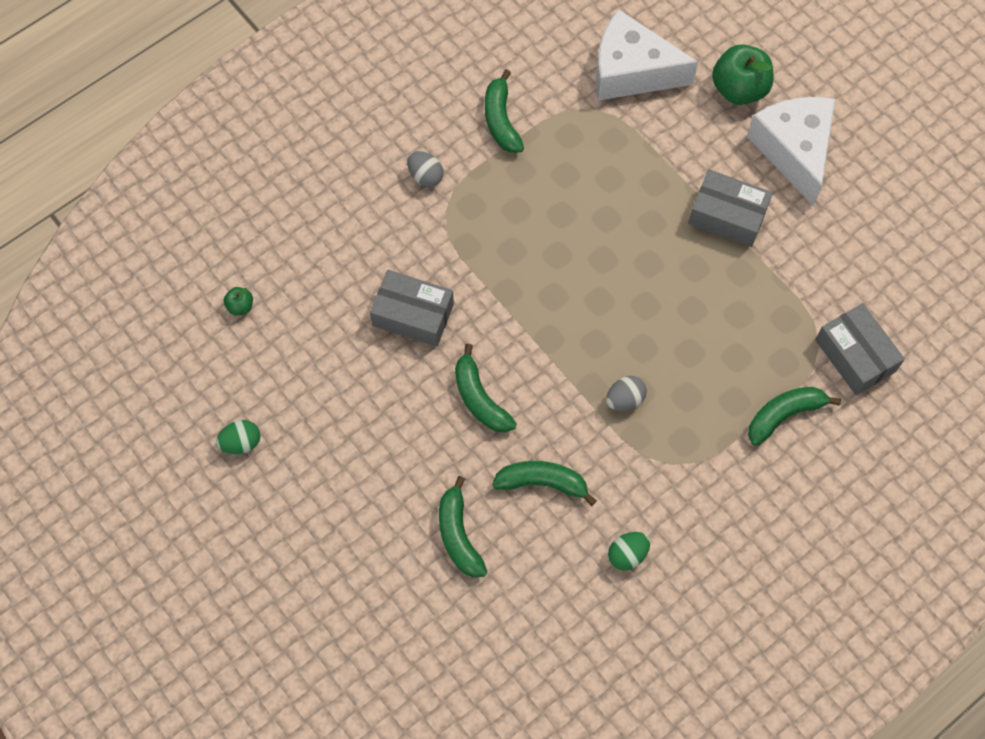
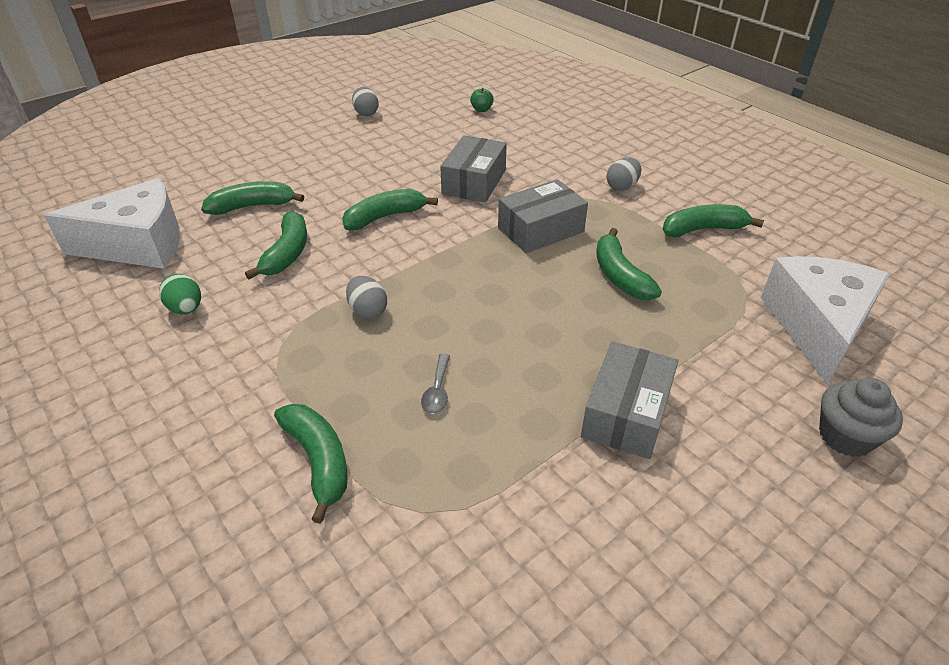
camera: 90 degrees right, 25 degrees down
green egg [216,420,260,454] -> grey egg [352,87,379,116]
green apple [712,44,773,105] -> grey cupcake [819,378,903,457]
white cheese [747,97,835,206] -> white cheese moved to [44,178,180,269]
grey box [815,303,905,395] -> grey box moved to [498,179,588,253]
none -> grey spoon [421,354,450,414]
none -> green banana [596,228,662,300]

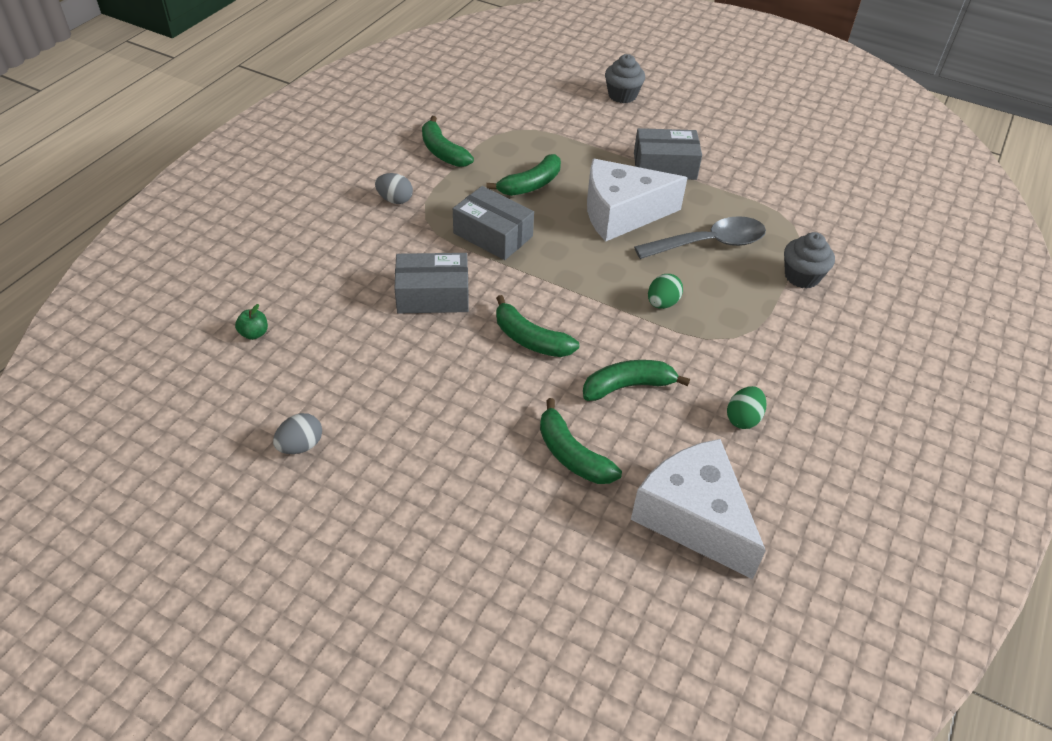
camera: 115 degrees left, 5 degrees up
green banana [274,404,348,523] -> grey cupcake [784,232,835,289]
grey egg [346,276,387,319] -> green egg [648,274,683,309]
grey spoon [421,354,450,414] -> grey spoon [634,216,766,259], size x2.27
white cheese [761,256,890,385] -> white cheese moved to [587,159,687,242]

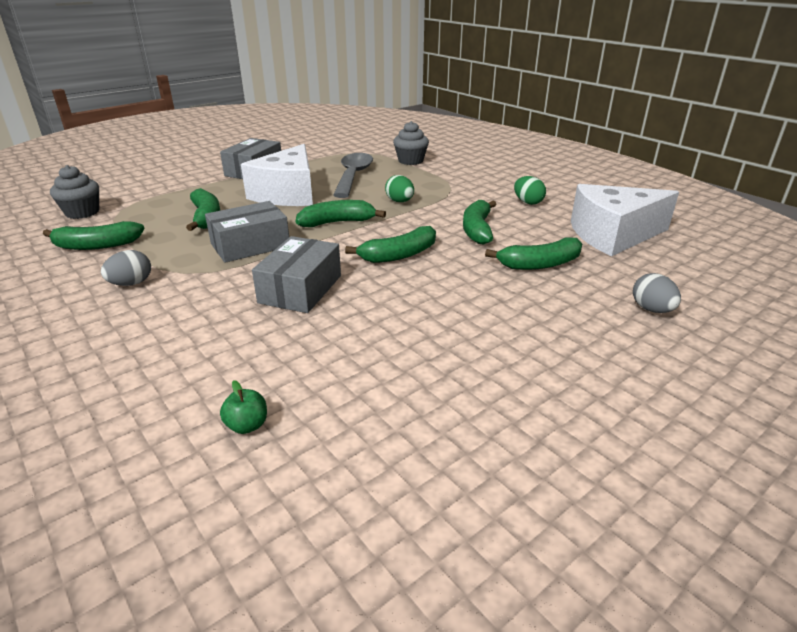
camera: 65 degrees left, 15 degrees down
grey egg [273,413,322,454] -> grey egg moved to [633,273,681,313]
grey cupcake [605,54,645,103] -> grey cupcake moved to [50,165,99,219]
none -> green banana [296,200,386,227]

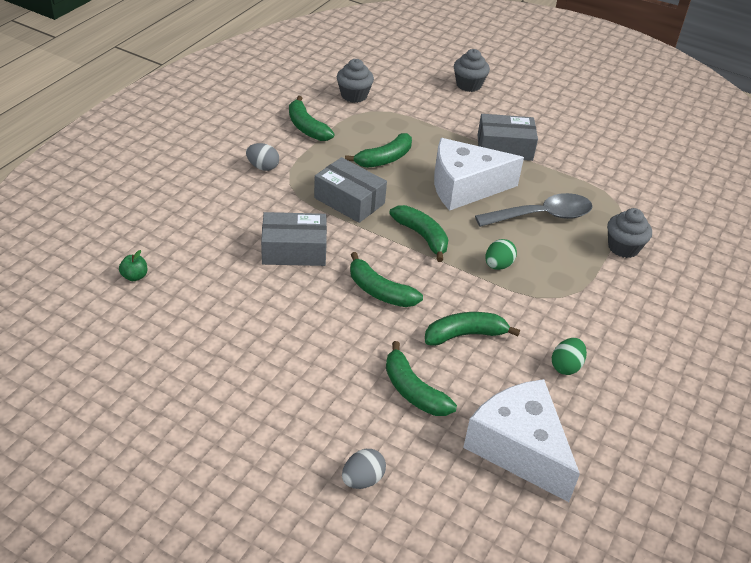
camera: 65 degrees right, 10 degrees up
none -> grey cupcake [454,49,490,92]

